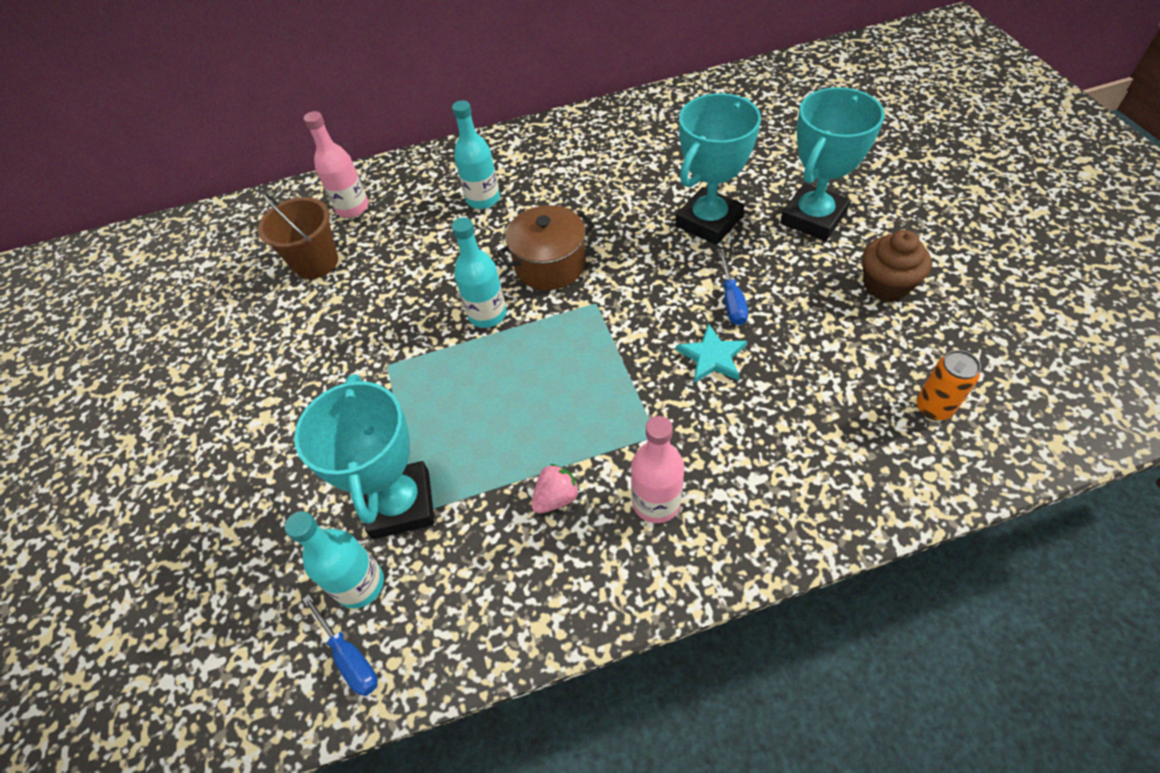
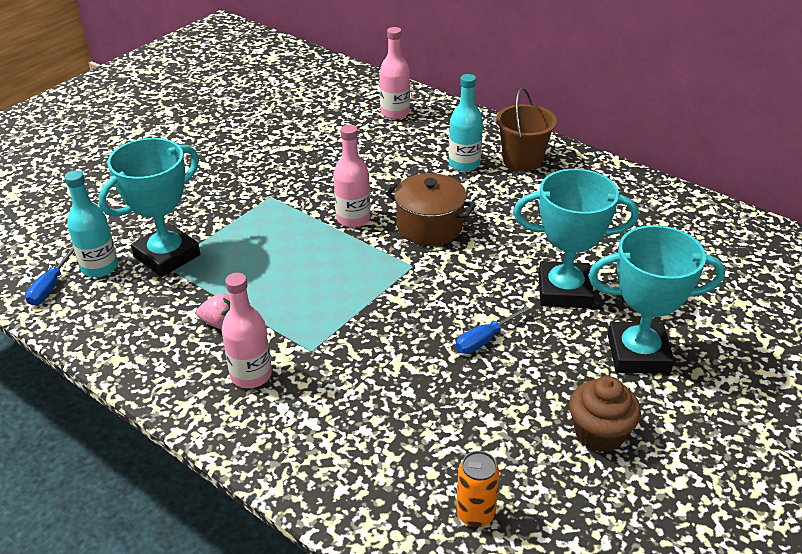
camera: 50 degrees right, 15 degrees down
brown bucket [258,192,338,279] -> brown bucket moved to [496,88,557,172]
turquoise bottle [452,217,507,328] -> pink bottle [333,125,371,228]
turquoise star [676,323,747,383] -> none

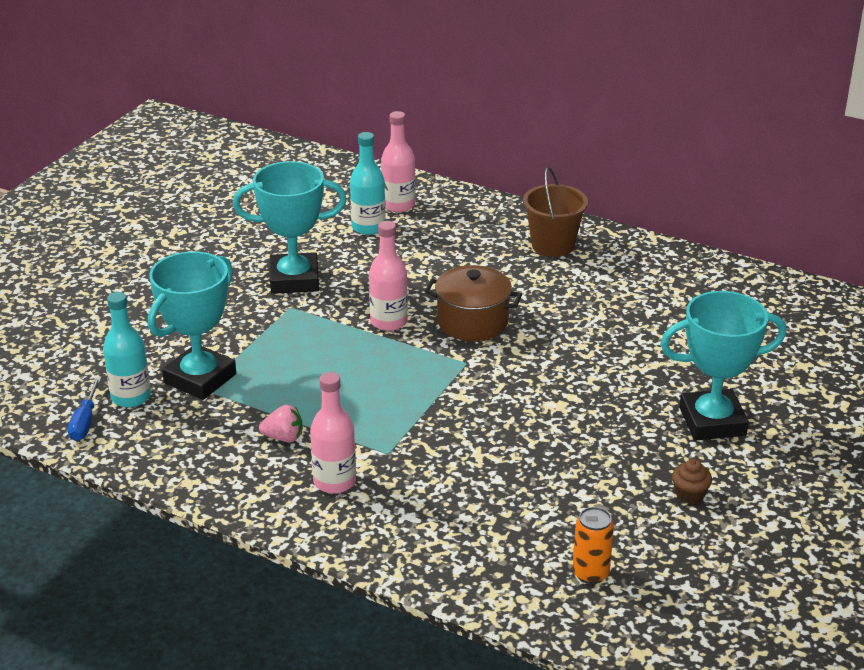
camera: 10 degrees left, 5 degrees down
turquoise bottle [449,74,483,172] -> turquoise bottle moved to [350,132,386,235]
blue screwdriver [455,306,530,354] -> none
turquoise trophy [513,169,639,308] -> turquoise trophy moved to [233,161,347,294]
brown cupcake [569,376,641,452] -> brown cupcake [672,459,712,504], size x0.59

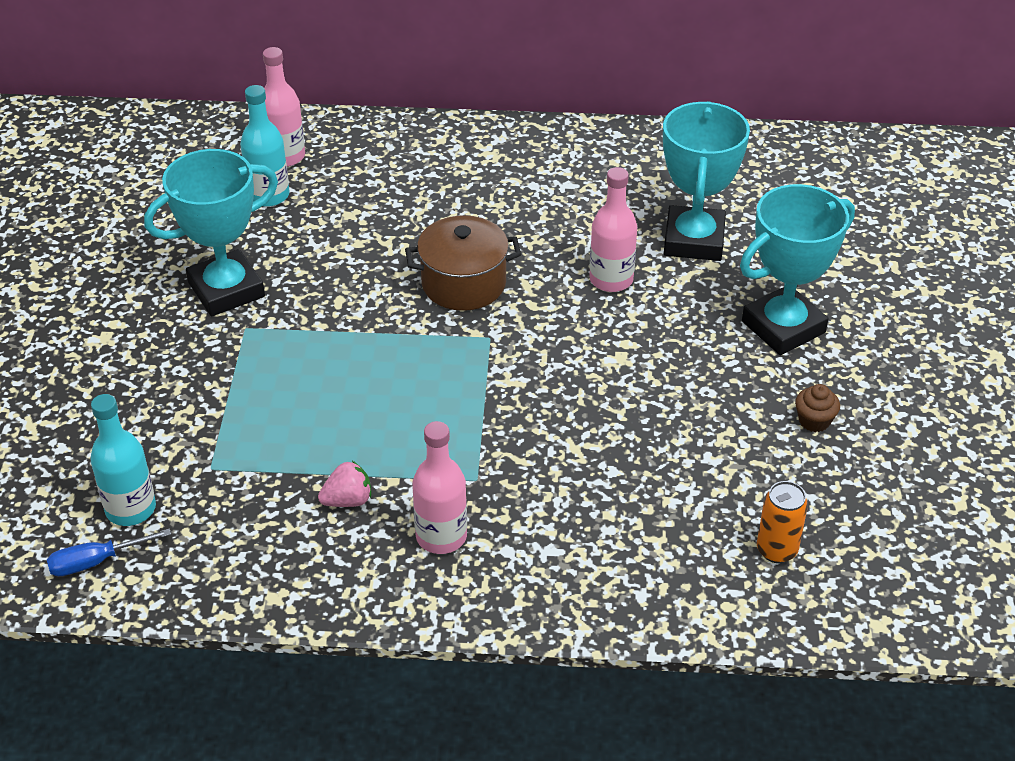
camera: 25 degrees left, 10 degrees up
blue screwdriver [67,377,101,441] -> blue screwdriver turned 90 degrees clockwise [47,528,171,576]
turquoise trophy [148,251,236,400] -> turquoise trophy moved to [663,101,750,261]
pink bottle [369,221,408,331] -> pink bottle moved to [589,167,637,292]
brown bucket [523,167,588,257] -> none

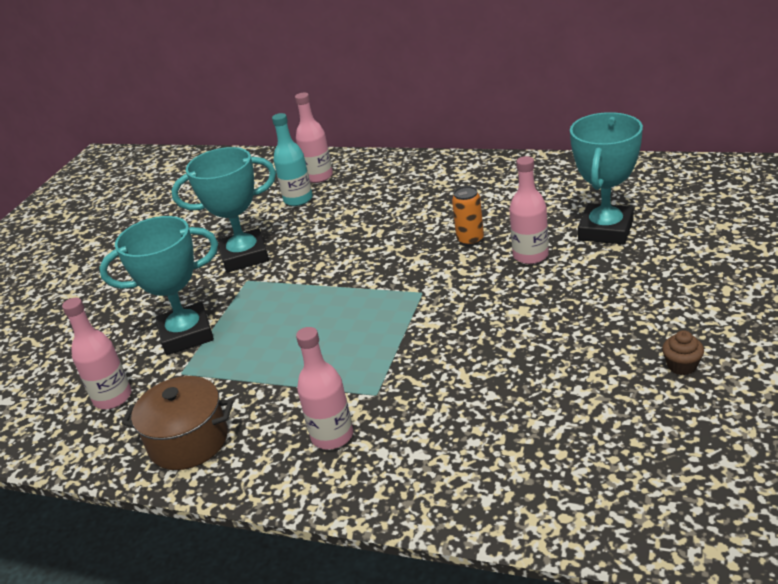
camera: 20 degrees right, 10 degrees down
blue screwdriver [47,528,171,576] -> none
turquoise bottle [90,394,156,526] -> pink bottle [62,298,131,409]
pink strawberry [318,461,371,507] -> none
brown pot [405,215,521,311] -> brown pot moved to [122,376,233,470]
turquoise trophy [740,184,855,355] -> turquoise trophy moved to [99,216,218,355]
orange can [757,481,808,563] -> orange can moved to [452,186,484,246]

